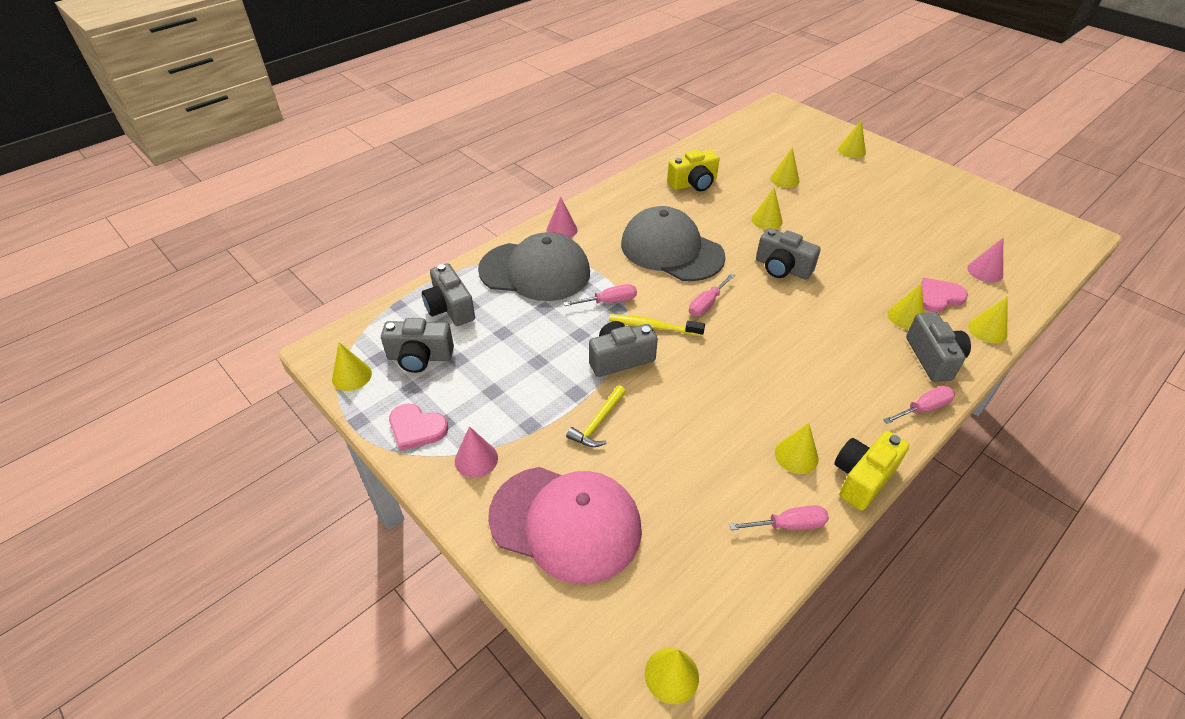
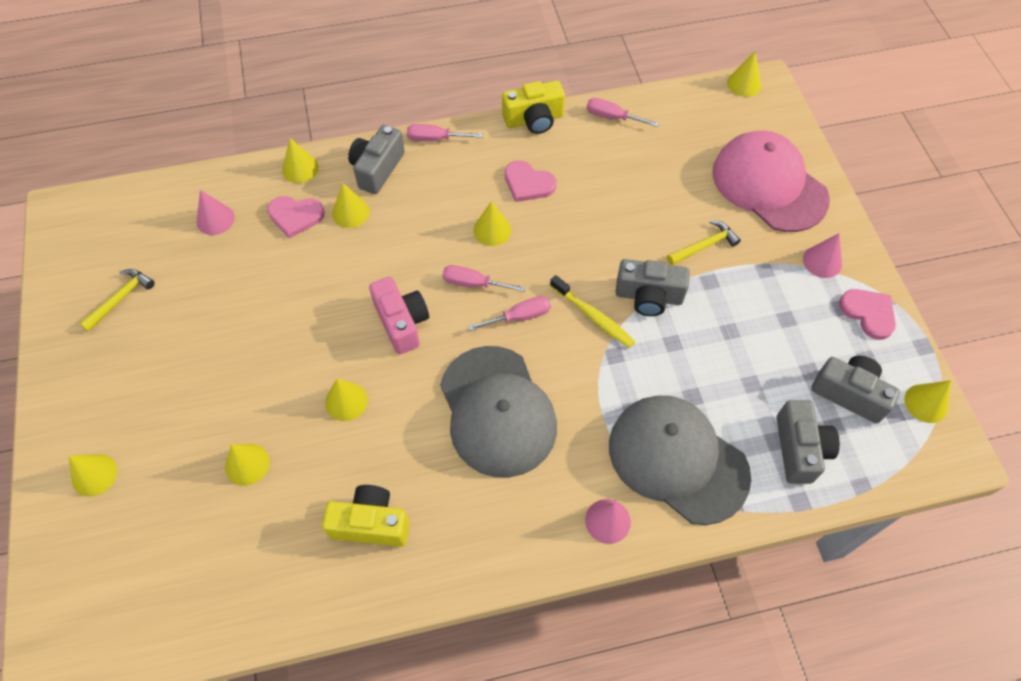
camera: 150 degrees left, 15 degrees up
pink screwdriver [564,284,637,306] -> pink screwdriver moved to [442,265,525,292]
grey camera [756,228,821,280] -> pink camera [369,277,429,354]
yellow cone [775,423,819,474] -> yellow cone moved to [473,201,511,246]
none -> yellow hammer [79,269,155,332]
none -> pink heart [505,160,556,202]

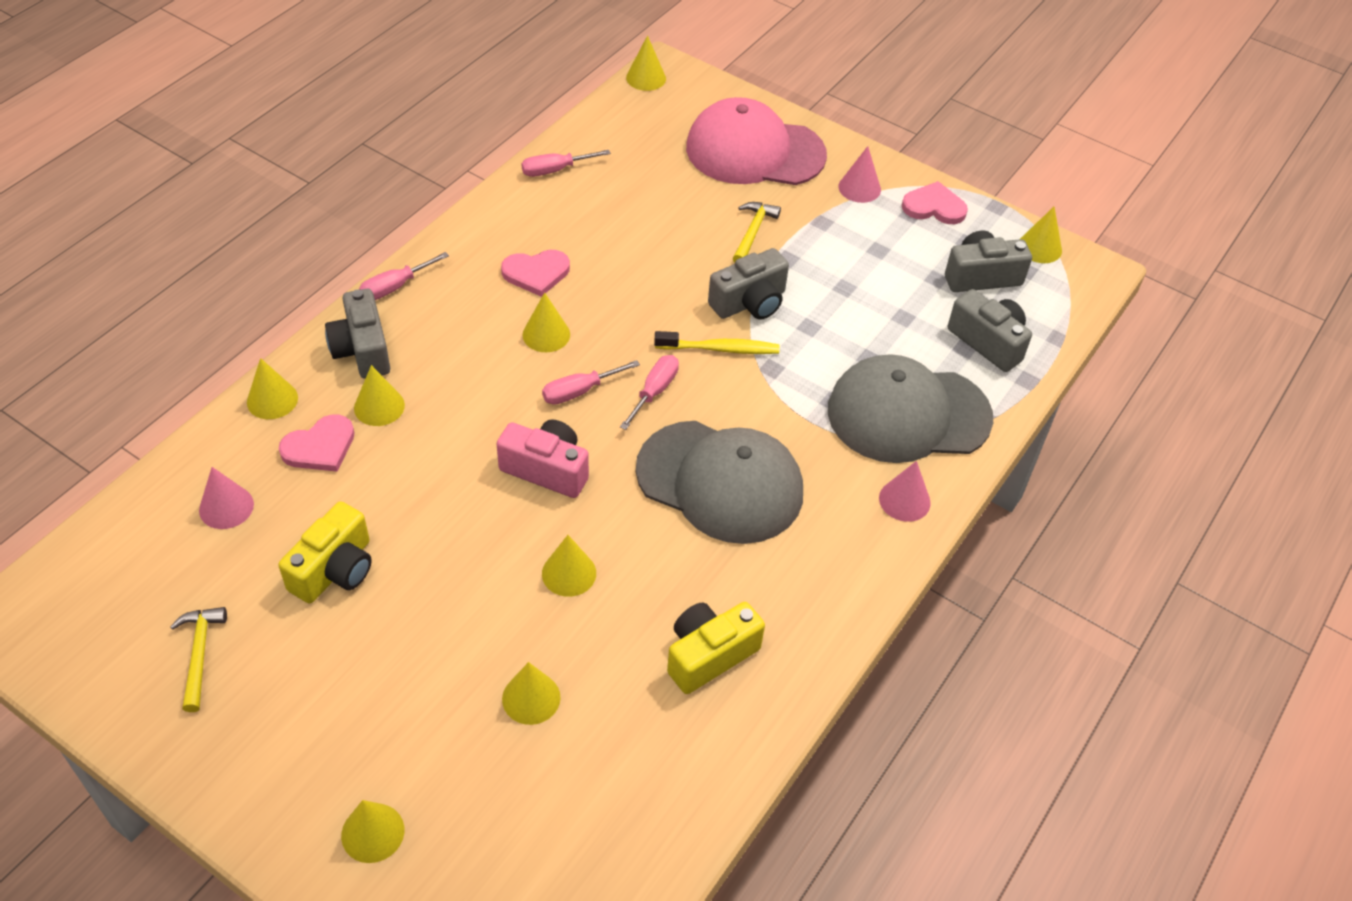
camera: 45 degrees left, 10 degrees down
yellow camera [502,81,565,134] -> yellow camera moved to [278,501,372,603]

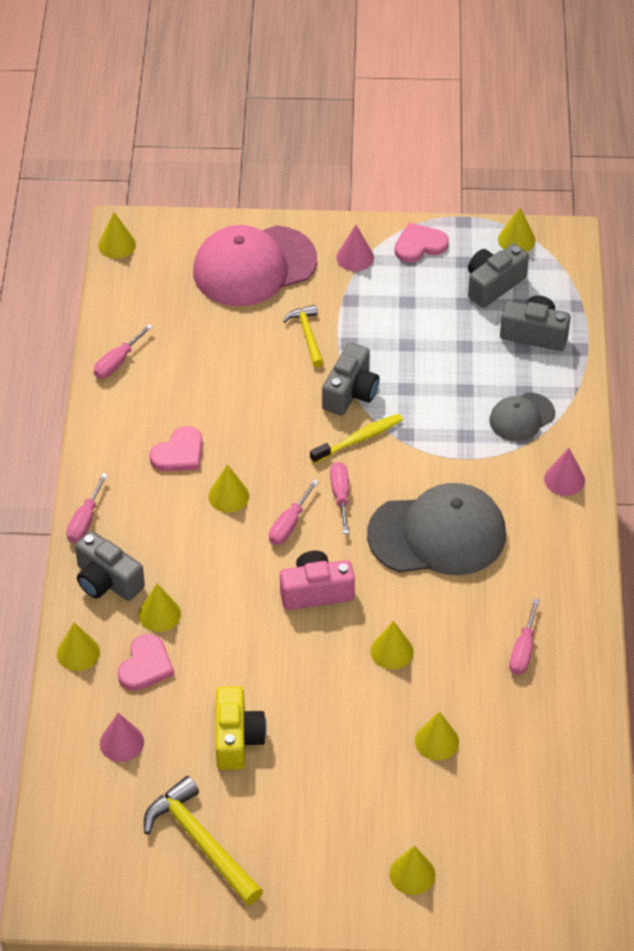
camera: 30 degrees left, 0 degrees up
yellow hammer [170,607,227,712] -> yellow hammer [144,776,263,905], size x1.69
yellow camera [667,602,765,694] -> pink screwdriver [509,599,540,675]
grey cap [828,354,993,463] -> grey cap [490,393,555,441], size x0.52

